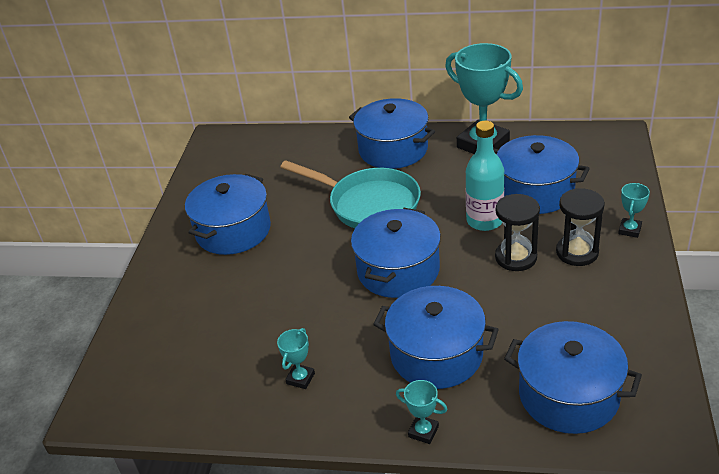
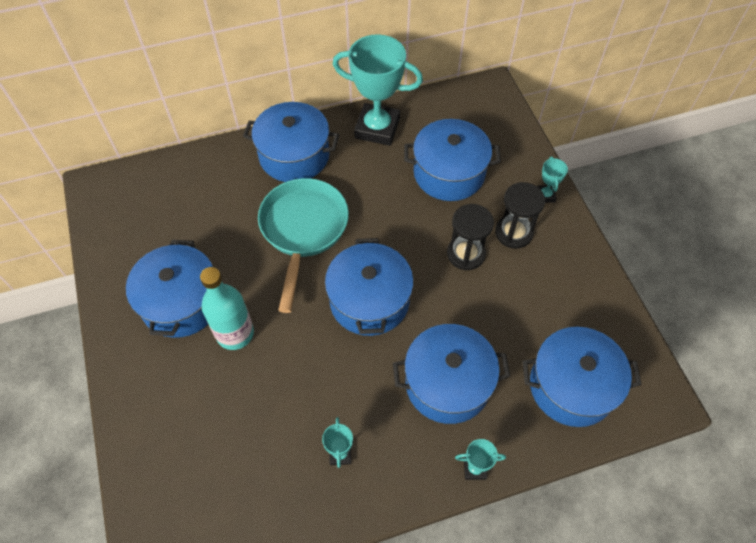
camera: 30 degrees left, 20 degrees up
turquoise pan [280,160,421,229] -> turquoise pan turned 90 degrees counterclockwise [258,178,349,313]
turquoise bottle [466,121,504,231] -> turquoise bottle moved to [200,267,254,350]

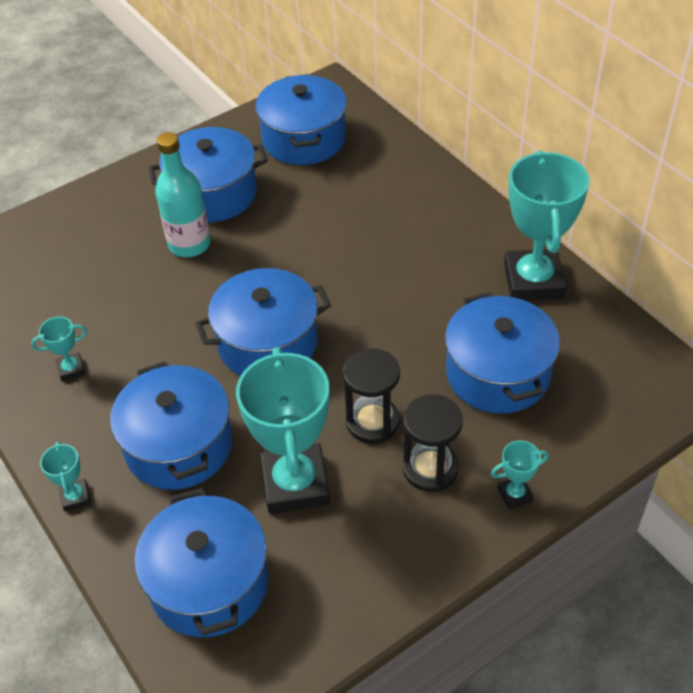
camera: 75 degrees right, 10 degrees down
blue pot [243,102,339,182] -> blue pot moved to [255,74,347,165]
turquoise pan [258,178,349,313] -> none
none -> turquoise trophy [236,347,330,514]

